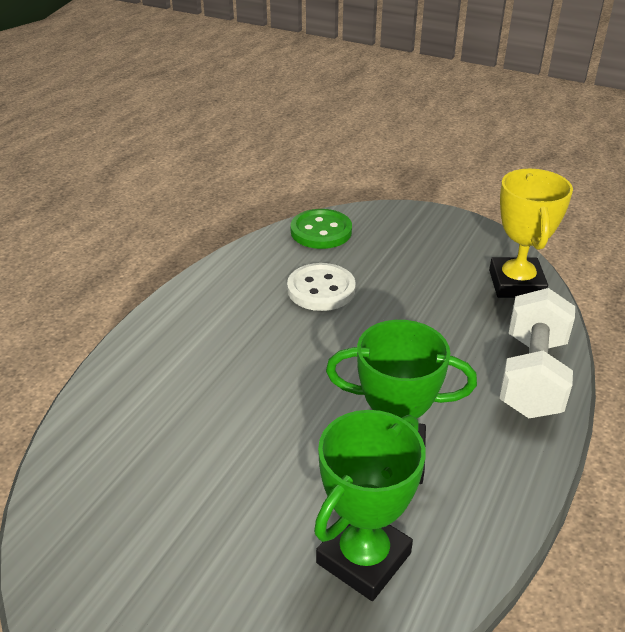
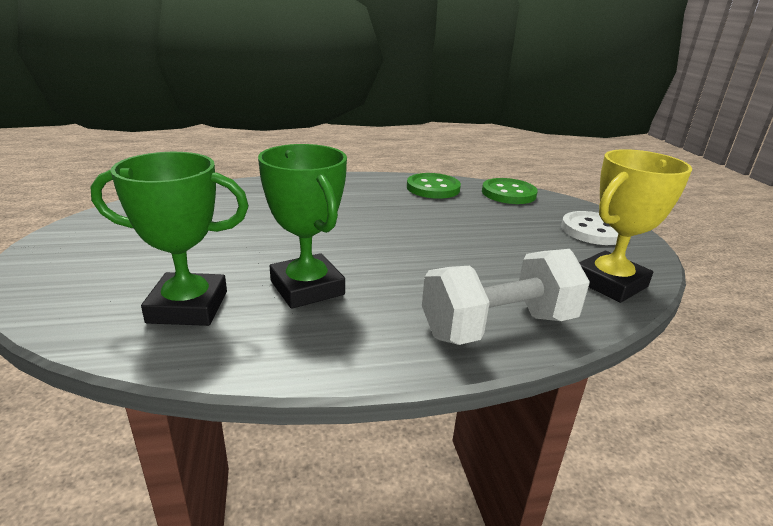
camera: 50 degrees right, 10 degrees down
white button [287,263,356,311] -> white button moved to [561,211,618,245]
none -> green button [407,173,461,199]

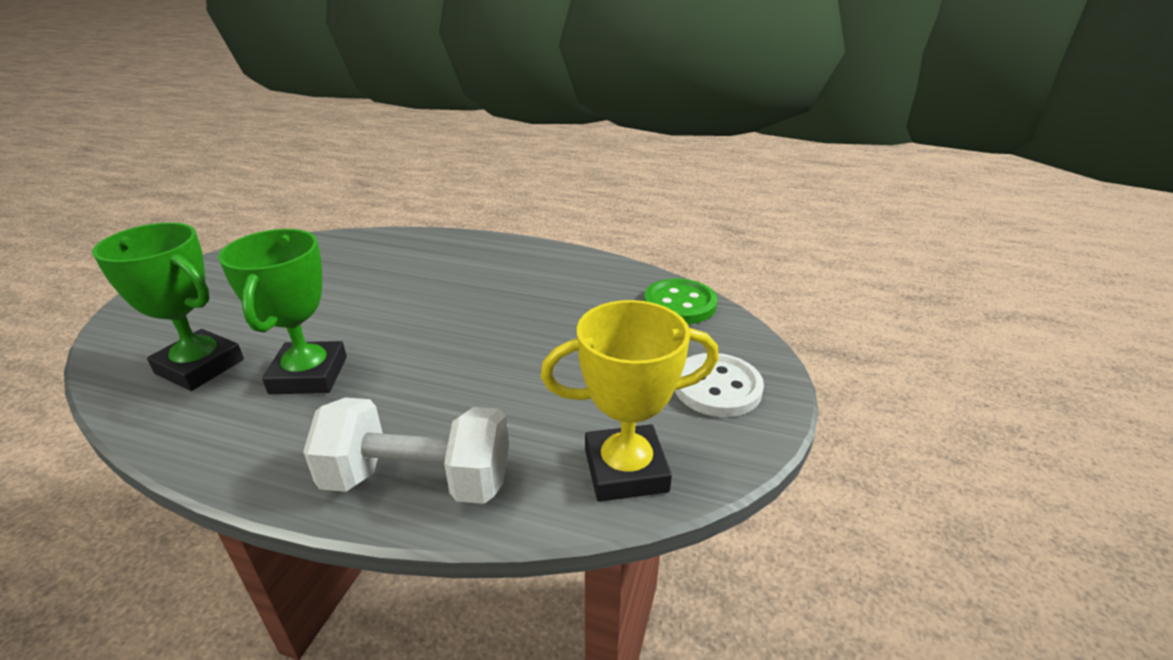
camera: 30 degrees right, 5 degrees up
green button [407,173,461,199] -> none

